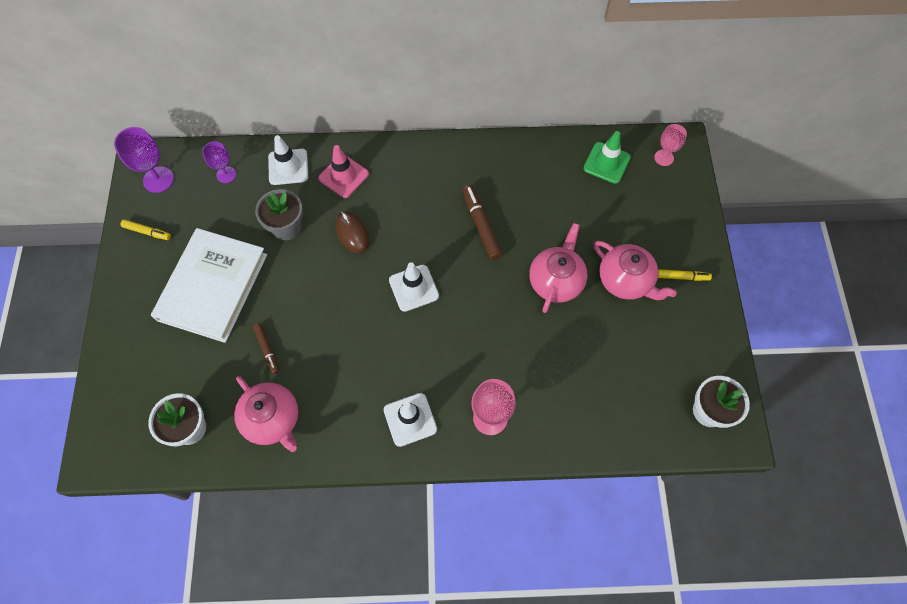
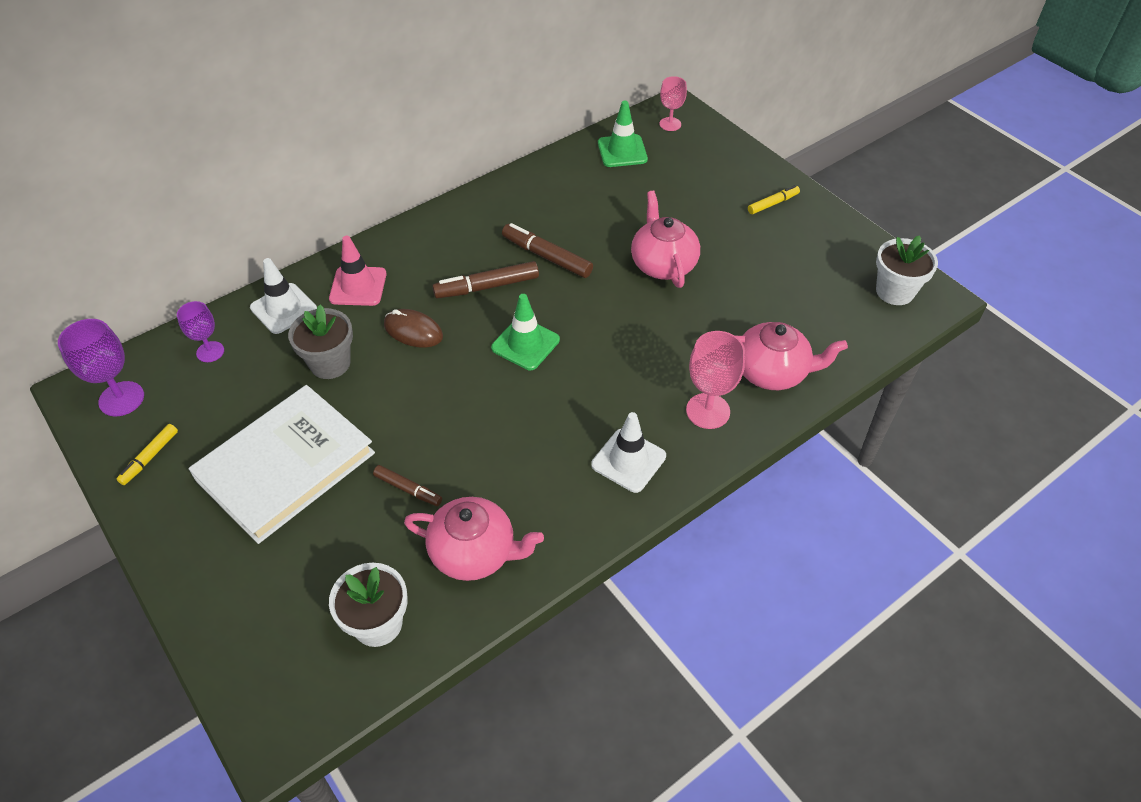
camera: 35 degrees left, 15 degrees down
yellow marker [120,219,171,240] -> yellow marker turned 135 degrees clockwise [116,424,178,485]
white book [151,228,267,343] -> white book turned 60 degrees clockwise [189,385,375,544]
white traffic cone [389,262,439,312] -> green traffic cone [491,294,560,370]
pink teapot [594,241,677,300] -> pink teapot moved to [736,322,848,390]
none -> brown marker [432,261,539,299]

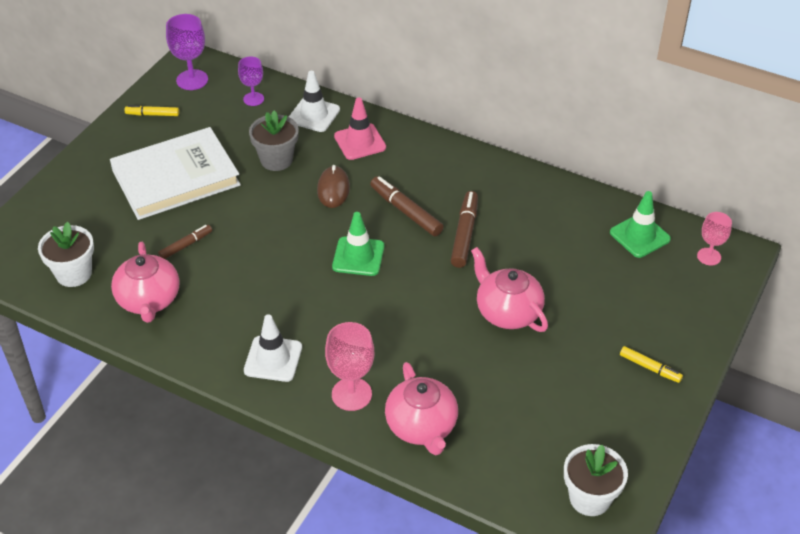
camera: 65 degrees right, 5 degrees down
white book [189,385,375,544] -> white book turned 45 degrees counterclockwise [110,127,241,220]
brown marker [373,465,442,506] -> brown marker turned 135 degrees counterclockwise [158,225,212,259]
pink teapot [631,191,700,288] -> pink teapot turned 90 degrees counterclockwise [471,247,548,332]

